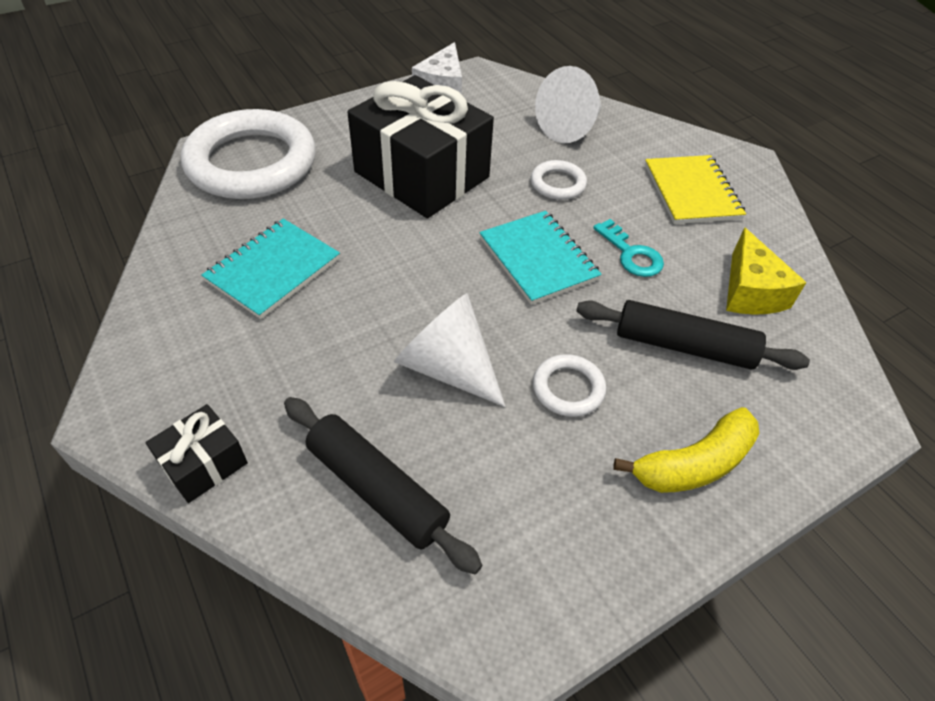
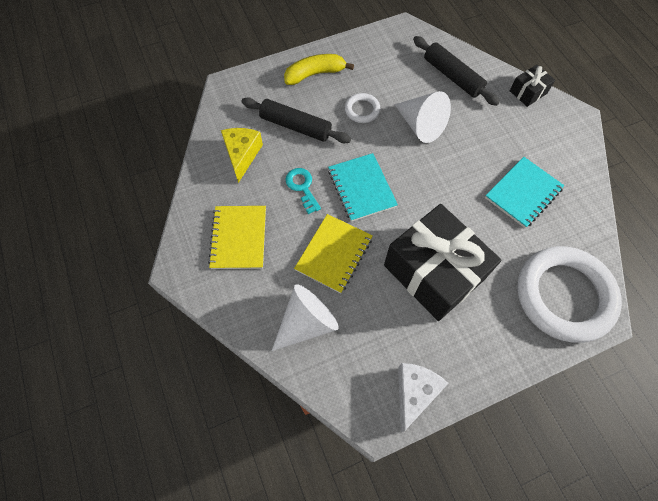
camera: 170 degrees left, 15 degrees up
white ring [531,160,587,200] -> yellow notebook [294,214,373,293]

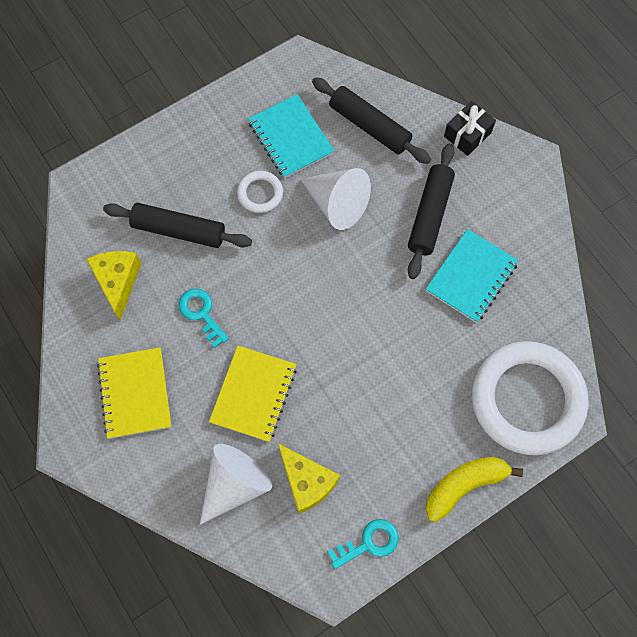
camera: 10 degrees left, 5 degrees up
yellow banana [284,54,354,85] -> yellow banana moved to [426,457,523,522]
turquoise notebook [328,153,398,222] -> turquoise notebook moved to [248,94,335,178]
black gift [384,204,502,321] -> none
white cheese [398,363,448,432] -> turquoise key [327,519,399,569]
none -> yellow cheese [278,443,340,514]
none -> black rolling pin [408,143,455,279]

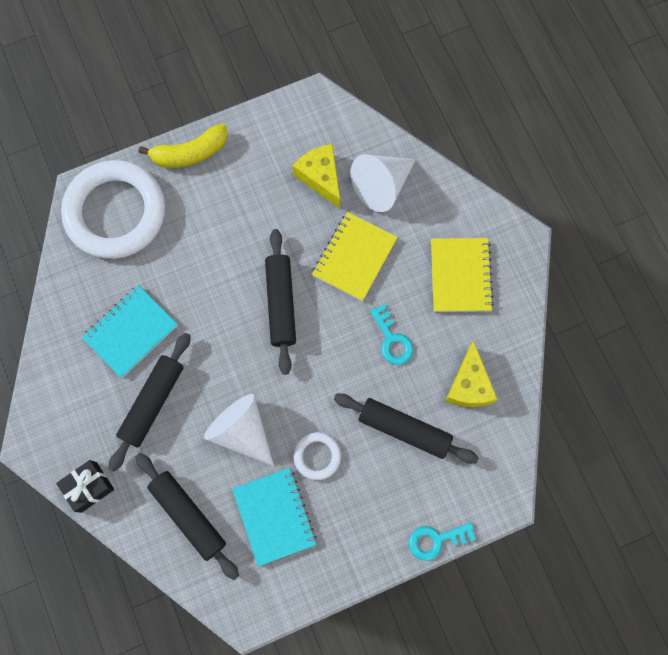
camera: 170 degrees left, 5 degrees up
turquoise key [327,519,399,569] -> turquoise key moved to [409,523,476,561]
none -> black rolling pin [265,229,296,375]

